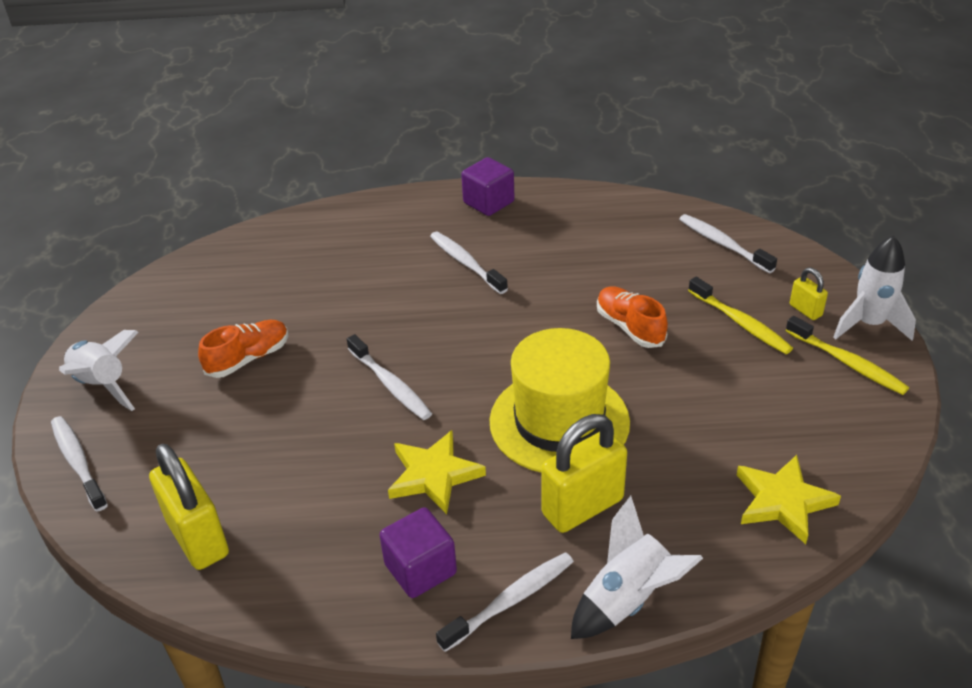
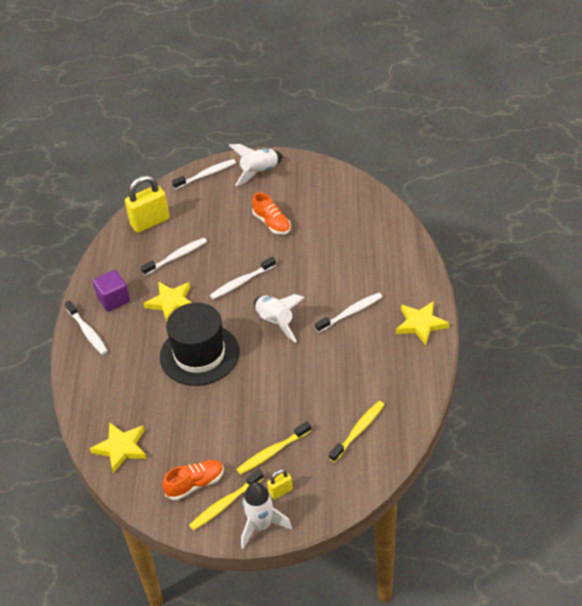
camera: 95 degrees right, 5 degrees up
purple cube [461,157,514,216] -> yellow star [396,301,449,345]
yellow hat [489,328,630,472] -> black hat [160,303,240,386]
yellow padlock [541,414,627,533] -> none
white rocket [571,495,703,639] -> white rocket moved to [254,294,305,342]
orange shoe [597,286,668,348] -> orange shoe moved to [162,460,224,500]
white toothbrush [679,214,777,273] -> white toothbrush moved to [141,238,207,276]
none -> yellow toothbrush [329,401,385,462]

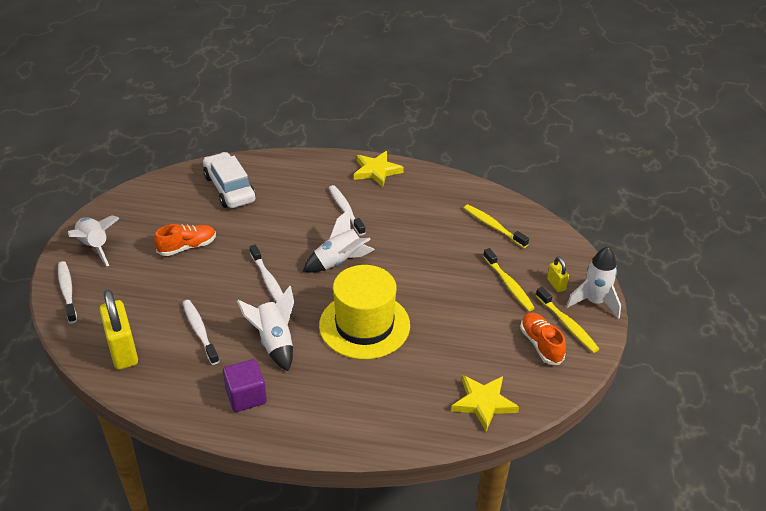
camera: 85 degrees left, 5 degrees down
white toothbrush [65,300,108,355] -> none
yellow star [143,282,192,322] -> white rocket [237,286,294,371]
black hat [160,303,240,386] -> yellow hat [319,265,410,359]
none -> white car [203,152,256,208]

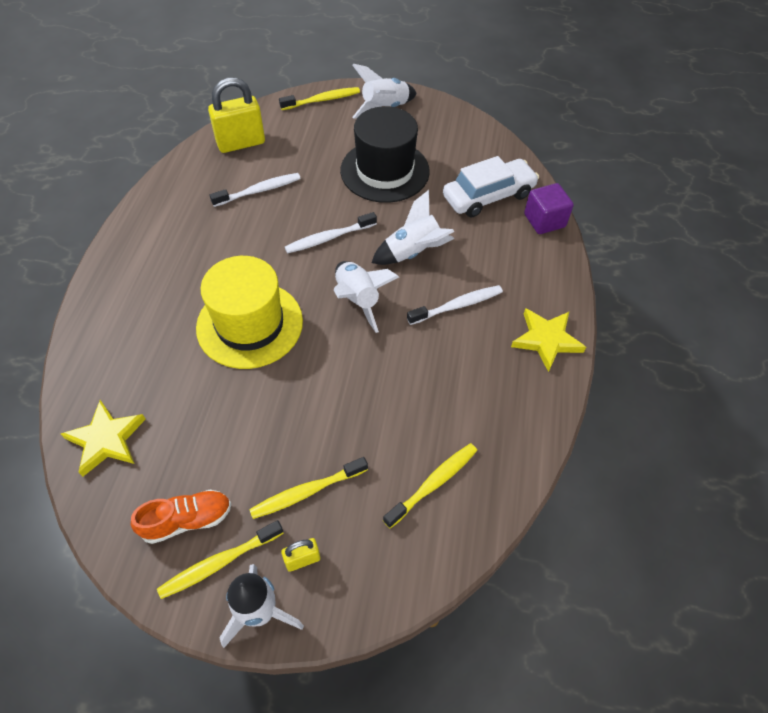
camera: 90 degrees right, 15 degrees up
white toothbrush [58,261,77,323] -> yellow toothbrush [279,87,360,110]
orange shoe [154,224,216,256] -> black hat [340,106,430,203]
purple cube [223,359,267,412] -> purple cube moved to [524,183,574,234]
white rocket [237,286,294,371] -> white rocket moved to [371,190,454,265]

